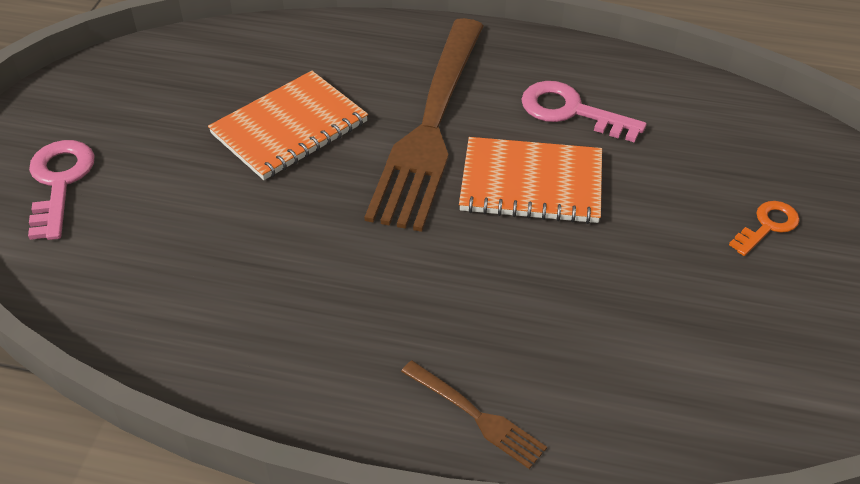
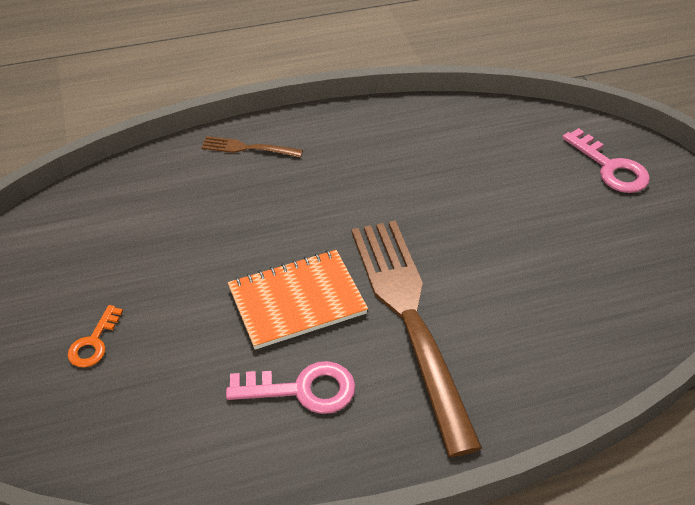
camera: 150 degrees right, 0 degrees up
orange notebook [208,71,368,180] -> none

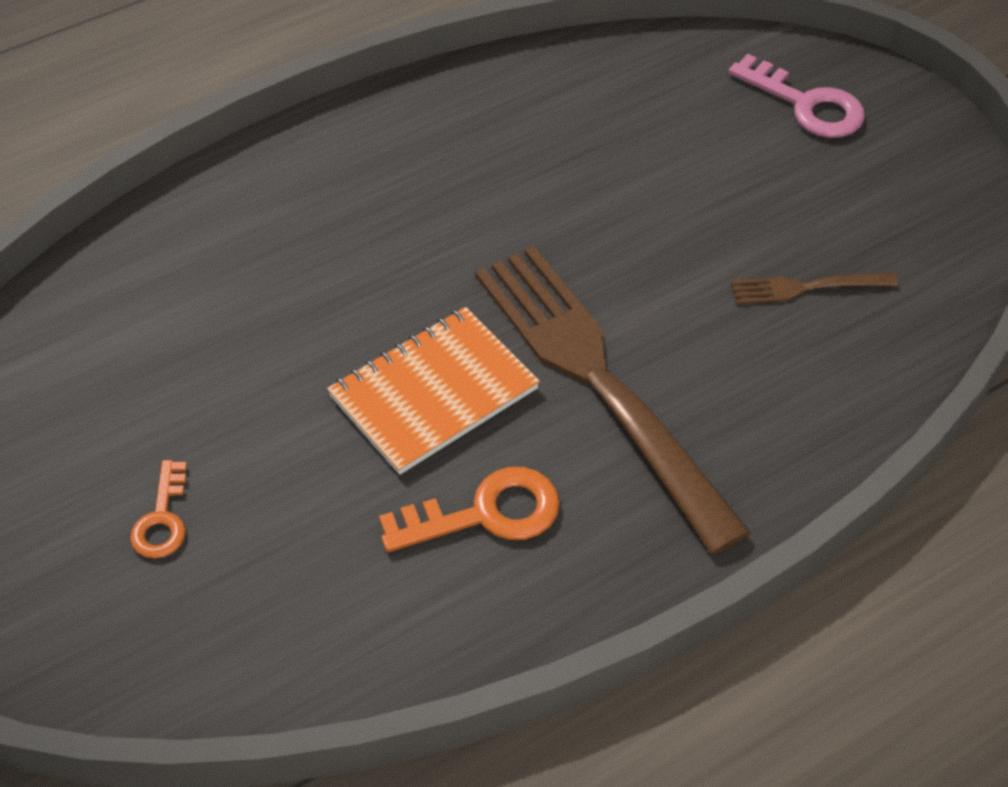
camera: 15 degrees left, 5 degrees up
brown fork [201,136,303,157] -> brown fork moved to [731,273,898,304]
pink key [226,361,355,414] -> orange key [379,467,560,552]

